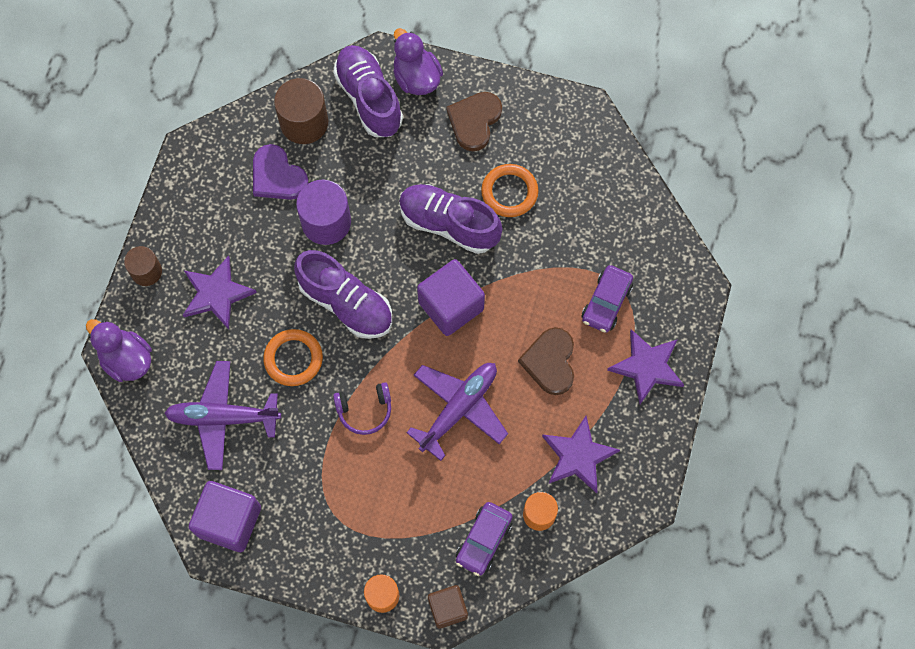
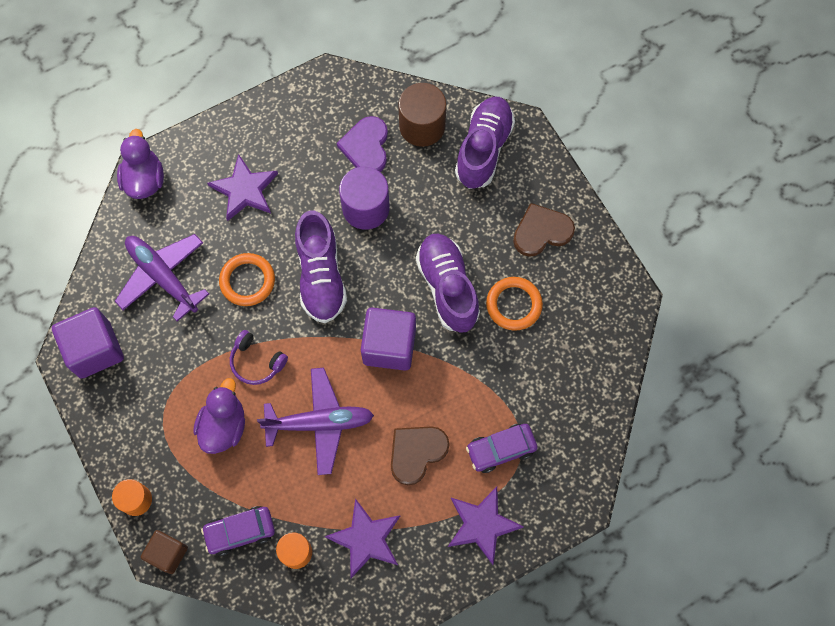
camera: 45 degrees right, 0 degrees up
brown cylinder [124,246,162,286] -> none
purple duck [393,28,443,95] -> purple duck moved to [193,378,245,454]

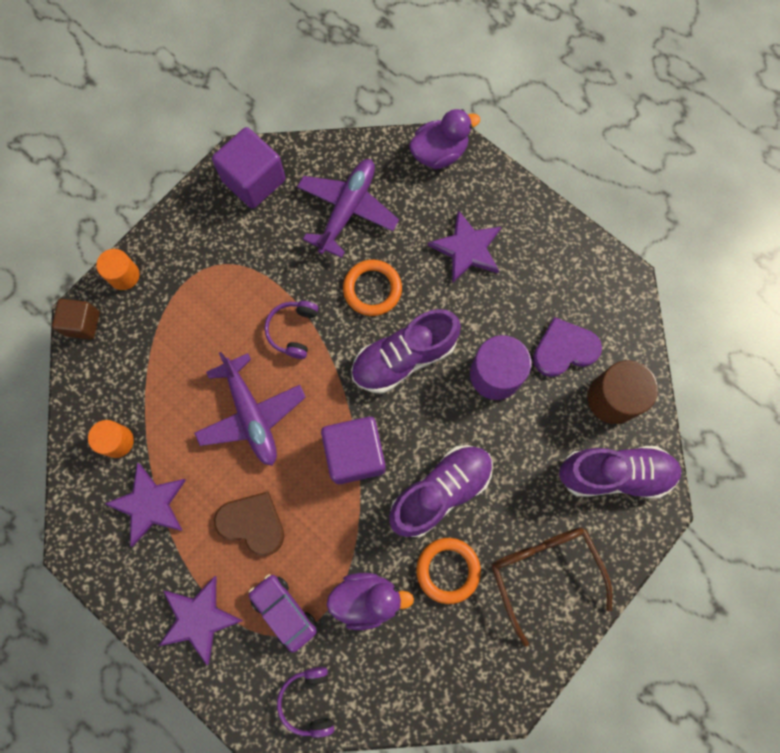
camera: 70 degrees right, 5 degrees up
purple duck [193,378,245,454] -> purple duck moved to [326,573,414,630]
purple car [201,506,275,556] -> none
brown heart [513,203,575,257] -> brown glasses [492,528,612,647]
none -> purple headphones [277,667,334,738]

